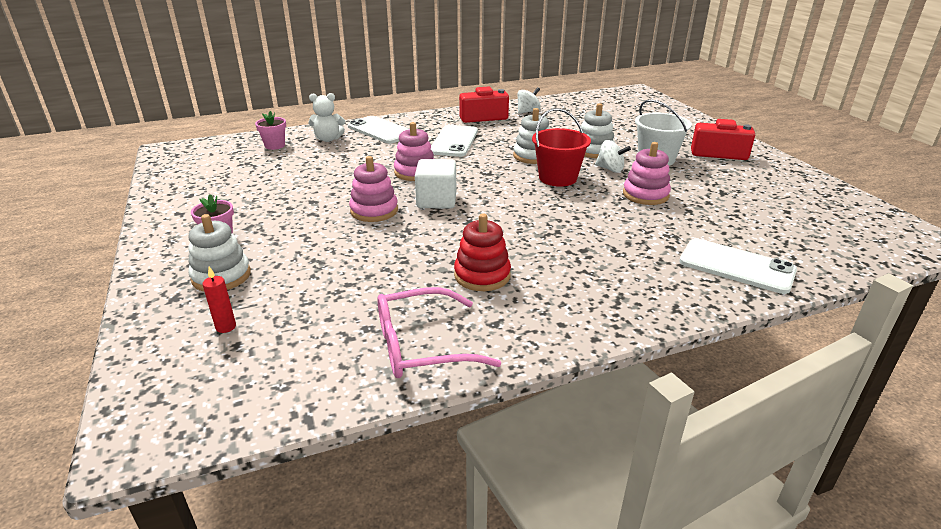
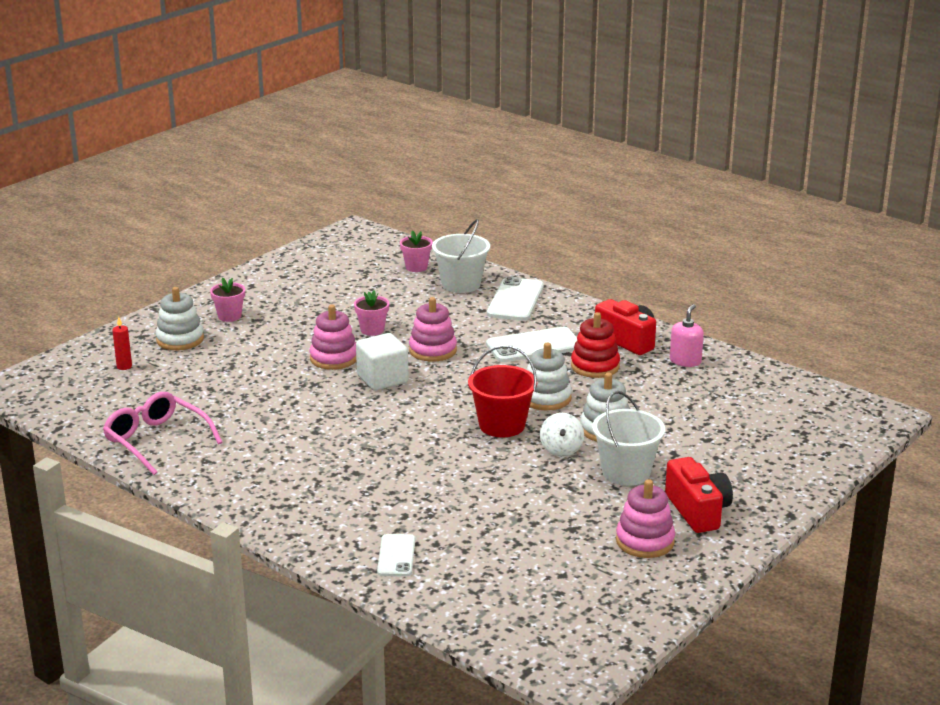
camera: 60 degrees right, 5 degrees down
white teddy bear [309,93,345,142] -> white bucket [432,219,490,293]
red stacking toy [454,213,511,291] -> red stacking toy moved to [571,312,620,378]
white spinning top [517,87,541,114] -> pink soap dispenser [670,304,704,367]
pink stacking toy [623,142,671,205] -> pink stacking toy moved to [616,479,675,558]
white phone [679,239,797,294] -> white phone [377,534,415,576], size x0.60
none -> pink flower pot [354,291,389,336]

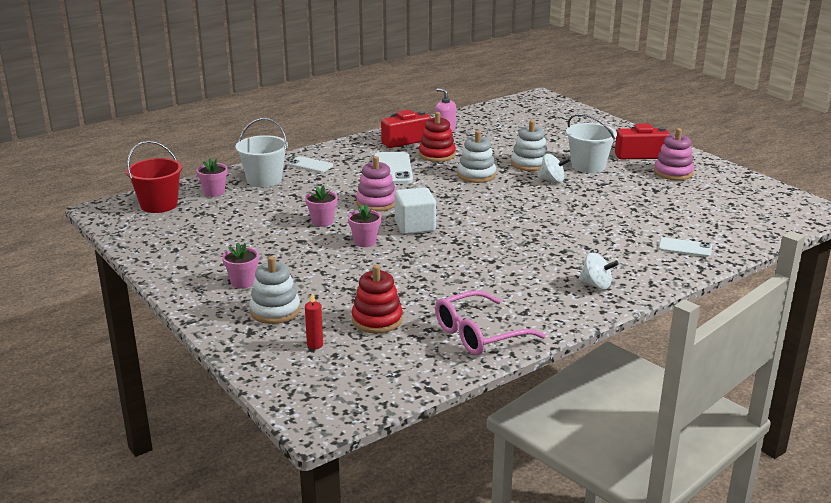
camera: 75 degrees left, 0 degrees up
pink stacking toy [309,305,356,370] -> pink flower pot [348,205,381,247]
red bucket [468,345,537,437] -> red bucket moved to [126,141,182,213]
white phone [487,277,544,321] -> white phone [288,156,333,173], size x0.60
none -> red stacking toy [352,265,403,334]
none -> white spinning top [578,253,619,290]

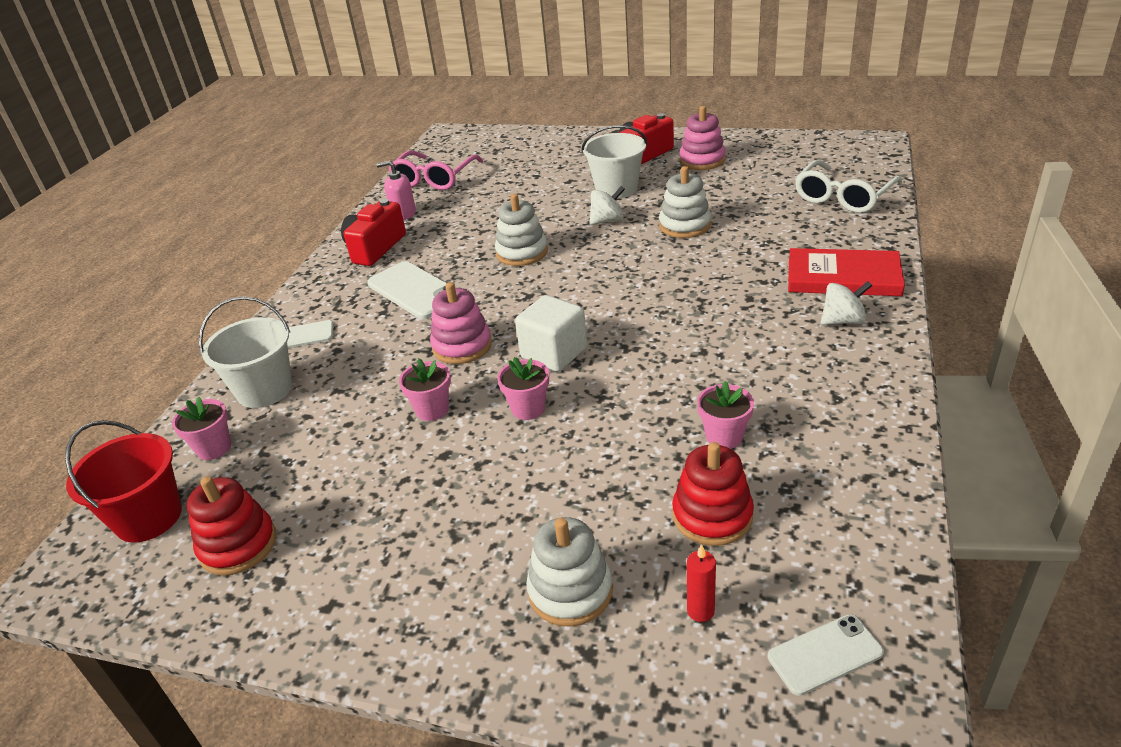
camera: 35 degrees left, 10 degrees up
pink flower pot [222,242,259,288] -> pink flower pot moved to [697,381,754,449]
red stacking toy [419,112,456,162] -> red stacking toy moved to [187,476,276,576]
pink glasses [435,290,546,355] -> pink glasses moved to [388,151,483,190]
white stacking toy [511,120,548,171] -> white stacking toy moved to [659,166,711,238]
white phone [659,237,712,257] -> white phone moved to [768,614,884,696]
none -> red book [788,248,905,296]
none -> white glasses [795,160,902,213]

